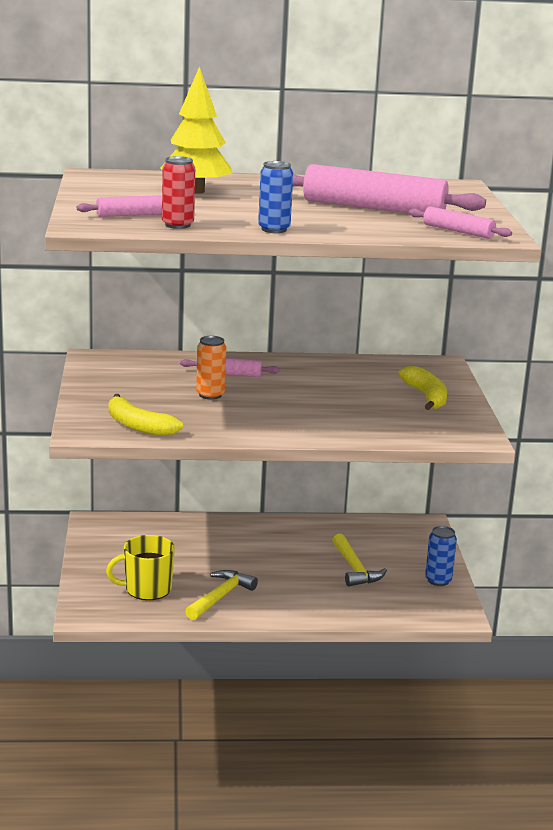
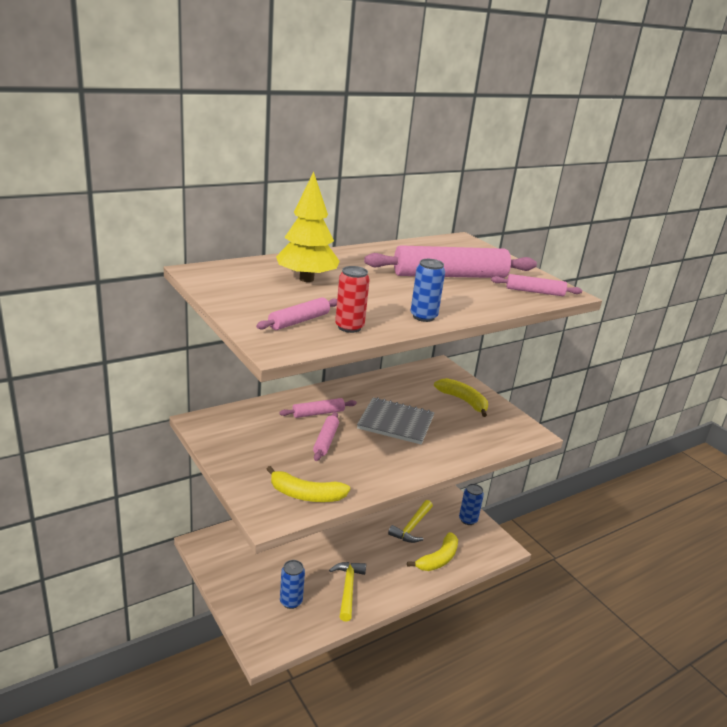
camera: 30 degrees left, 5 degrees up
yellow mug [106,535,175,600] -> blue can [280,560,305,609]
orange can [196,336,226,400] -> pink rolling pin [313,412,339,461]
yellow hammer [332,534,387,587] -> yellow hammer turned 75 degrees clockwise [388,500,433,543]
none -> grey notebook [357,397,435,445]
none -> yellow banana [407,532,458,571]

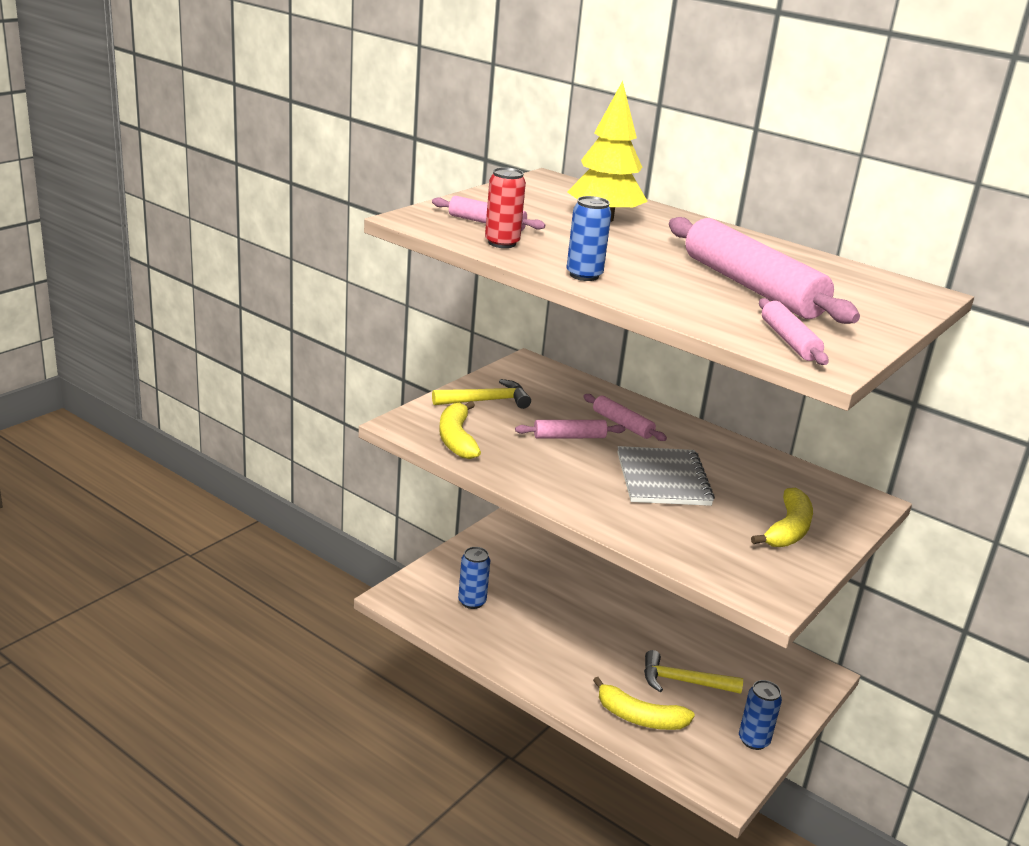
camera: 70 degrees right, 0 degrees up
yellow hammer [329,562,366,622] -> yellow hammer moved to [432,379,531,409]

